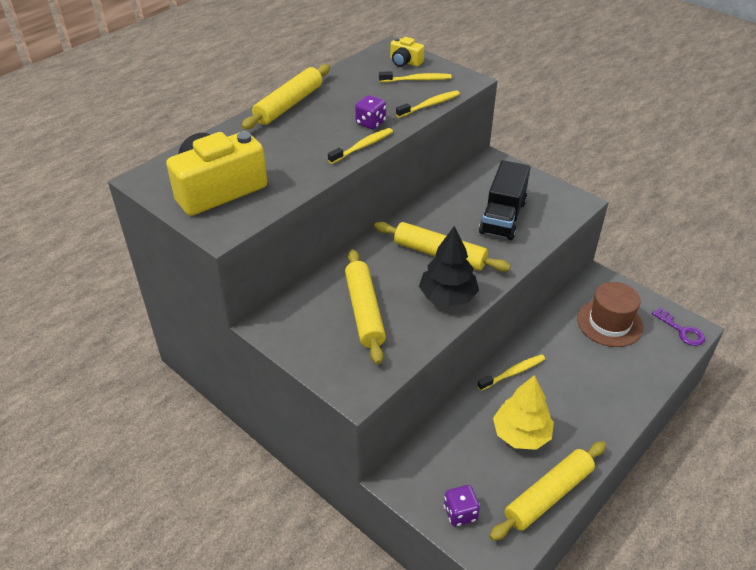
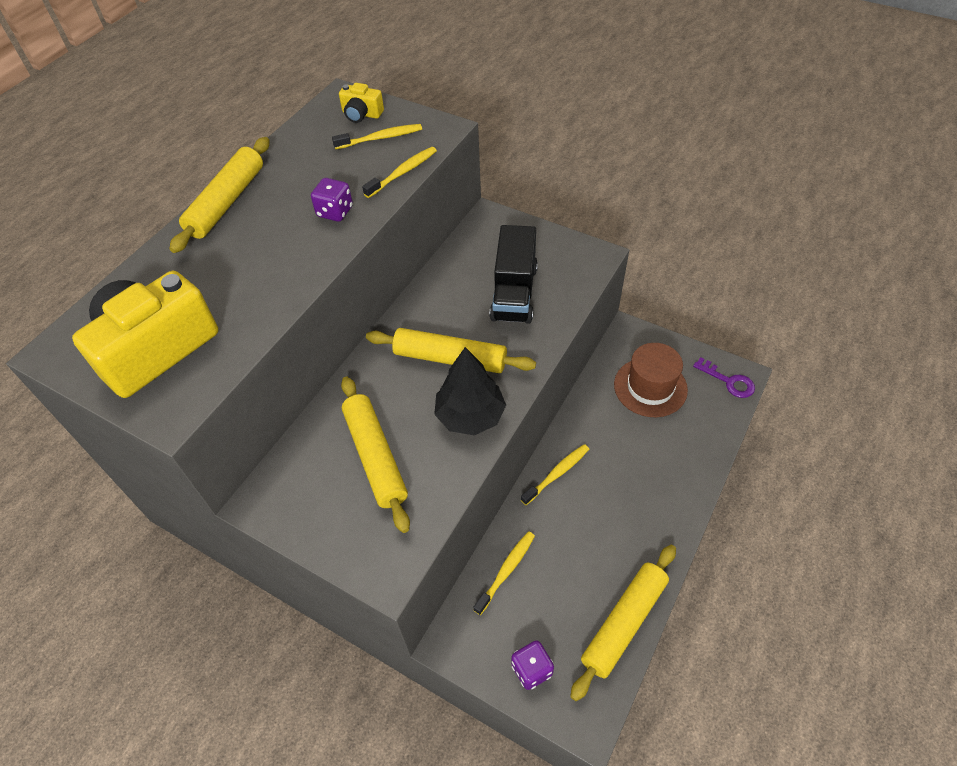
camera: 10 degrees left, 10 degrees up
yellow toothbrush [328,128,393,164] -> yellow toothbrush moved to [474,531,535,615]
yellow tree [493,375,554,450] -> none

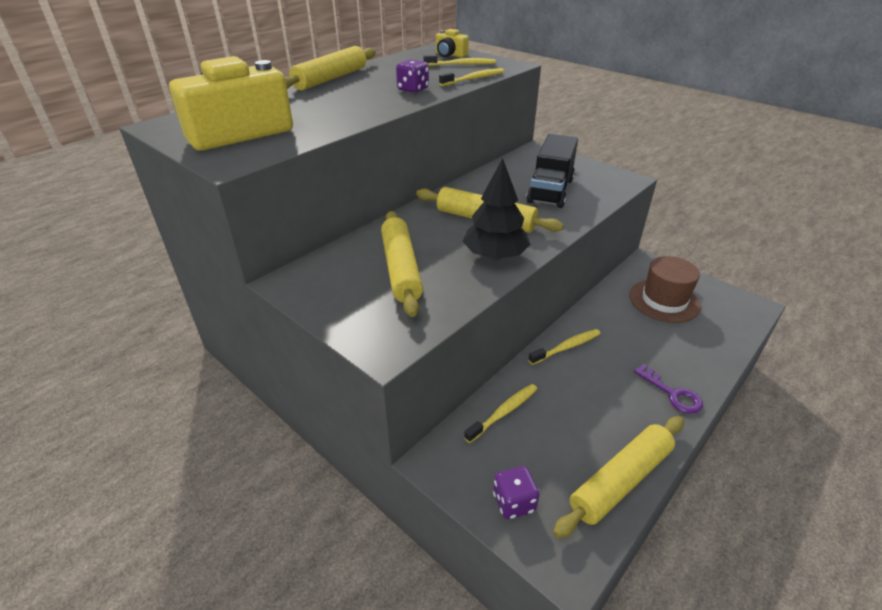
camera: 10 degrees right, 15 degrees down
purple key [693,357,755,398] -> purple key moved to [634,364,703,414]

